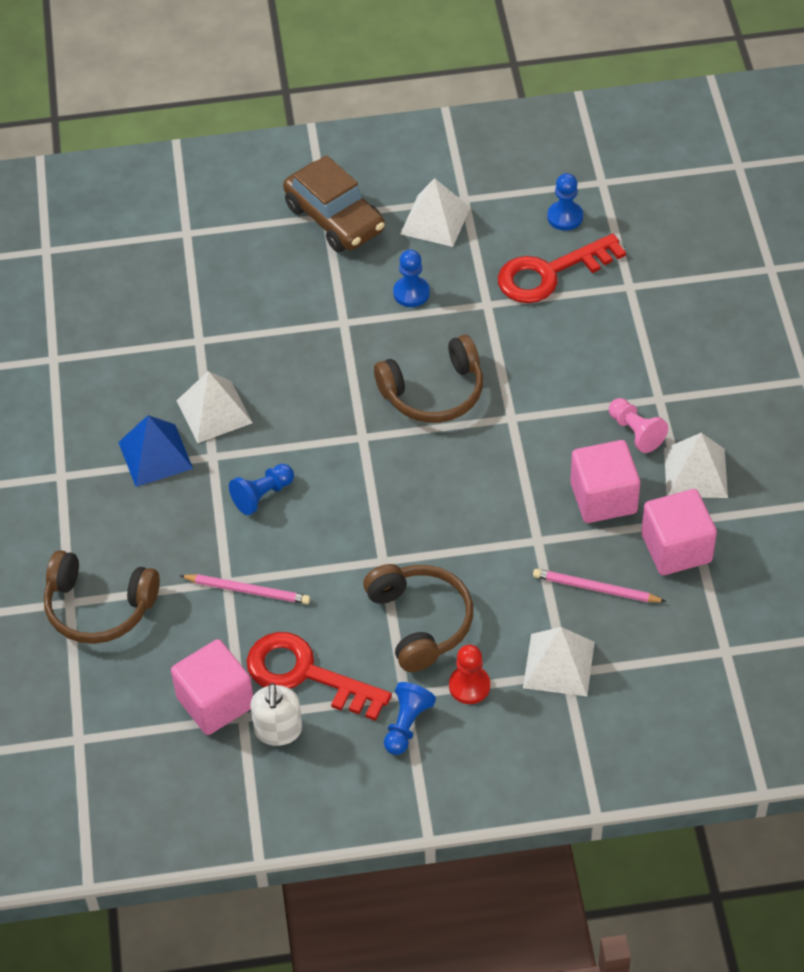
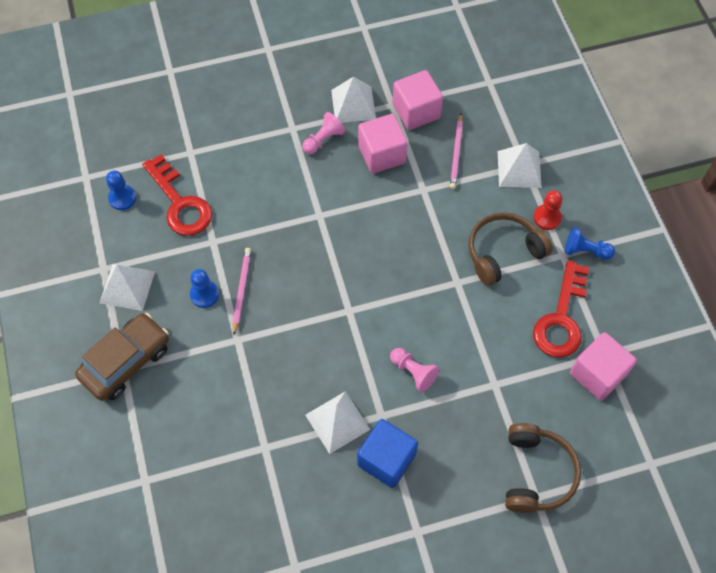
camera: 100 degrees left, 10 degrees up
blue pyramid [118,415,193,487] -> blue cube [357,419,418,488]
pink pencil [180,574,310,604] -> pink pencil moved to [233,248,251,335]
blue pawn [229,464,294,515] -> pink pawn [390,348,439,392]
white soap dispenser [250,683,302,746] -> none
brown headphones [374,335,483,423] -> none

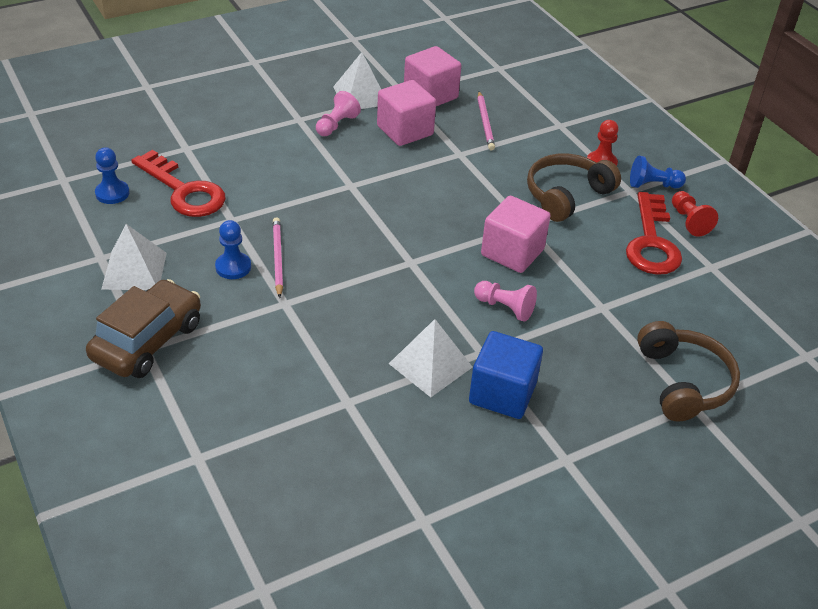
camera: 15 degrees left, 20 degrees down
white pyramid [498,143,542,188] -> none
pink cube [570,332,637,401] -> pink cube moved to [481,196,551,273]
none -> red pawn [672,191,718,237]

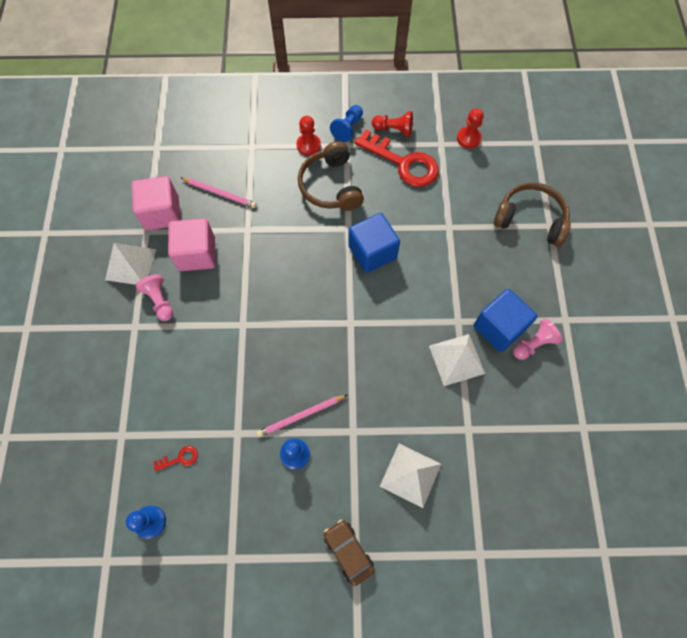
camera: 60 degrees left, 25 degrees up
brown car [86,279,201,378] -> brown car [324,519,374,586], size x0.59
white pyramid [101,224,167,290] -> white pyramid moved to [380,444,441,508]
red key [131,150,226,217] -> red key [153,446,198,471], size x0.40
pink pencil [273,217,283,298] -> pink pencil turned 45 degrees counterclockwise [256,395,347,437]
pink pawn [474,281,537,322] -> pink pawn moved to [513,319,563,360]
pink cube [481,196,551,273] -> blue cube [348,213,400,273]
none -> red pawn [457,108,484,149]

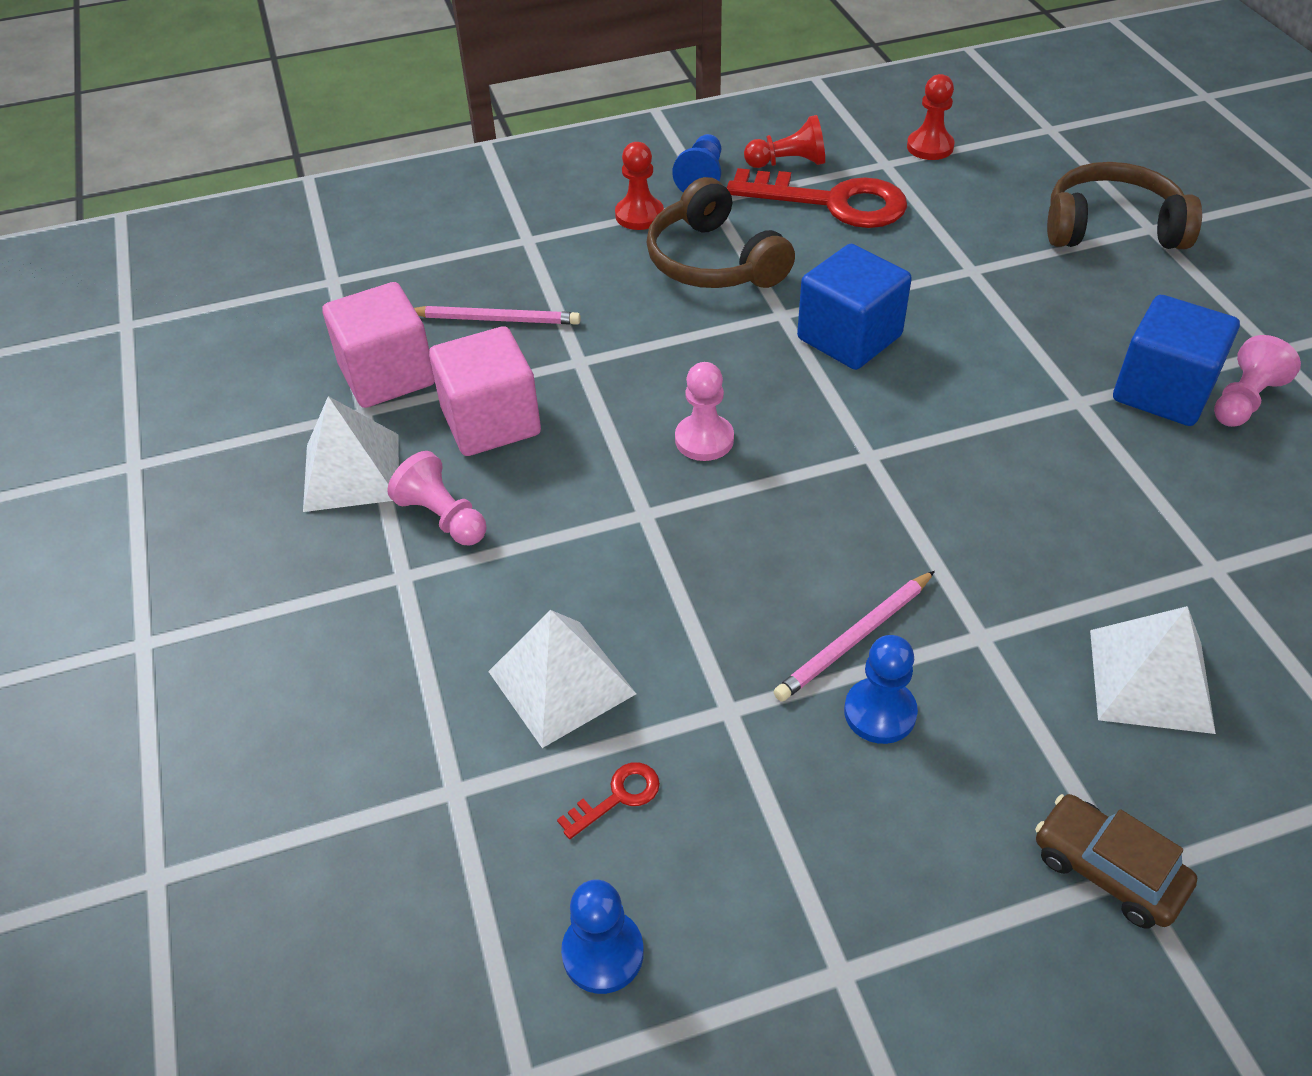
camera: 15 degrees left, 20 degrees down
white pyramid [429,334,485,386] -> white pyramid moved to [488,610,636,748]
none -> pink pawn [675,362,734,461]

